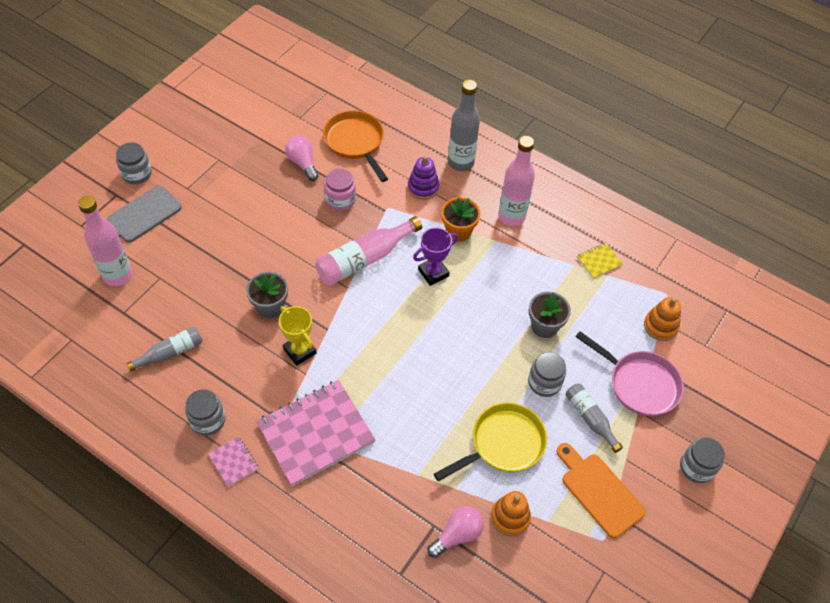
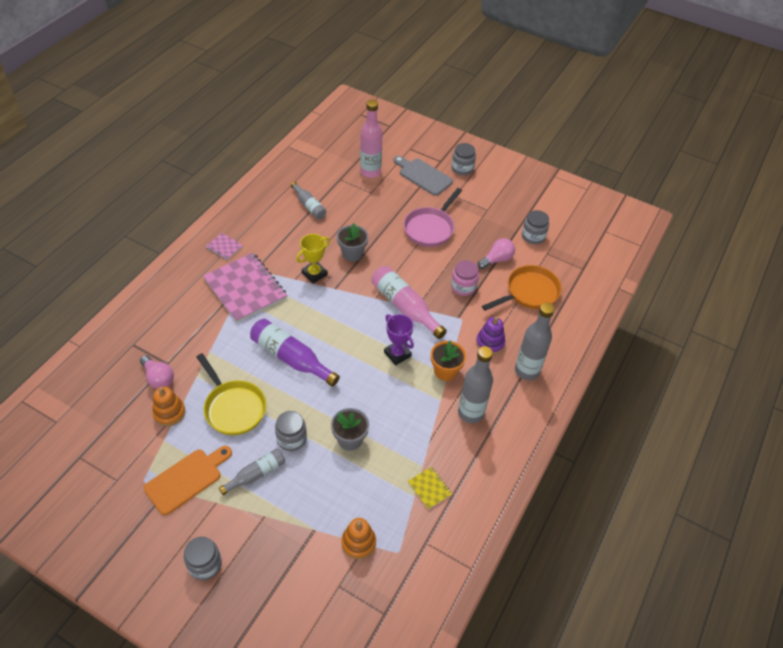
camera: 85 degrees right, 5 degrees down
grey jar [185,389,225,436] -> grey jar moved to [522,210,549,244]
pink notebook [208,437,258,487] -> pink notebook turned 75 degrees clockwise [205,233,243,260]
pink bottle [498,136,535,226] -> grey bottle [458,346,493,423]
pink pan [575,331,684,416] -> pink pan moved to [404,188,462,247]
none -> purple bottle [250,319,340,387]

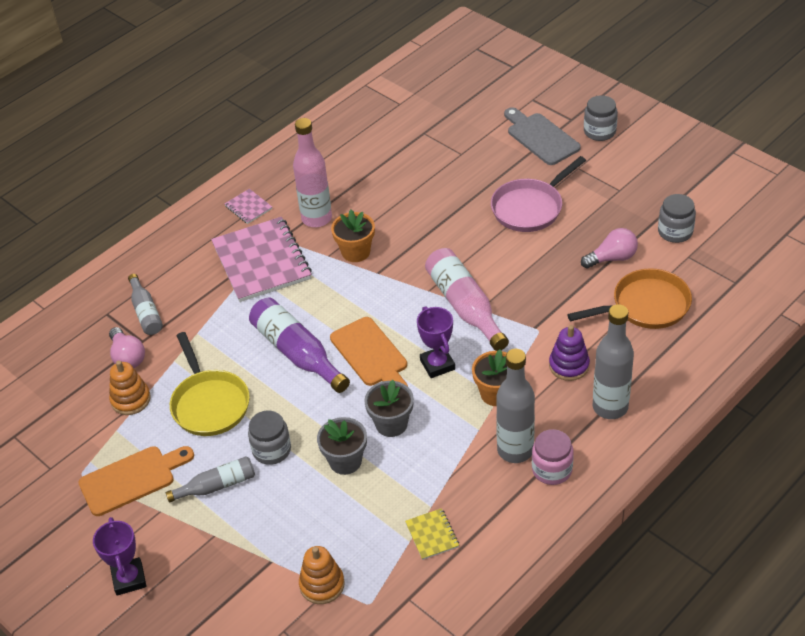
camera: 20 degrees right, 5 degrees down
grey jar [184,537,222,580] -> purple trophy [93,517,147,596]
grey bottle [291,182,326,219] -> grey bottle moved to [128,274,163,335]
yellow trophy [296,234,330,284] -> orange flower pot [331,210,375,262]
grey flower pot [337,223,368,261] -> grey flower pot moved to [364,380,414,437]
pink bottle [360,100,383,178] -> pink bottle moved to [293,118,332,227]
pink jar [451,260,479,296] -> pink jar moved to [532,429,574,485]
none -> orange cutting board [330,317,408,386]

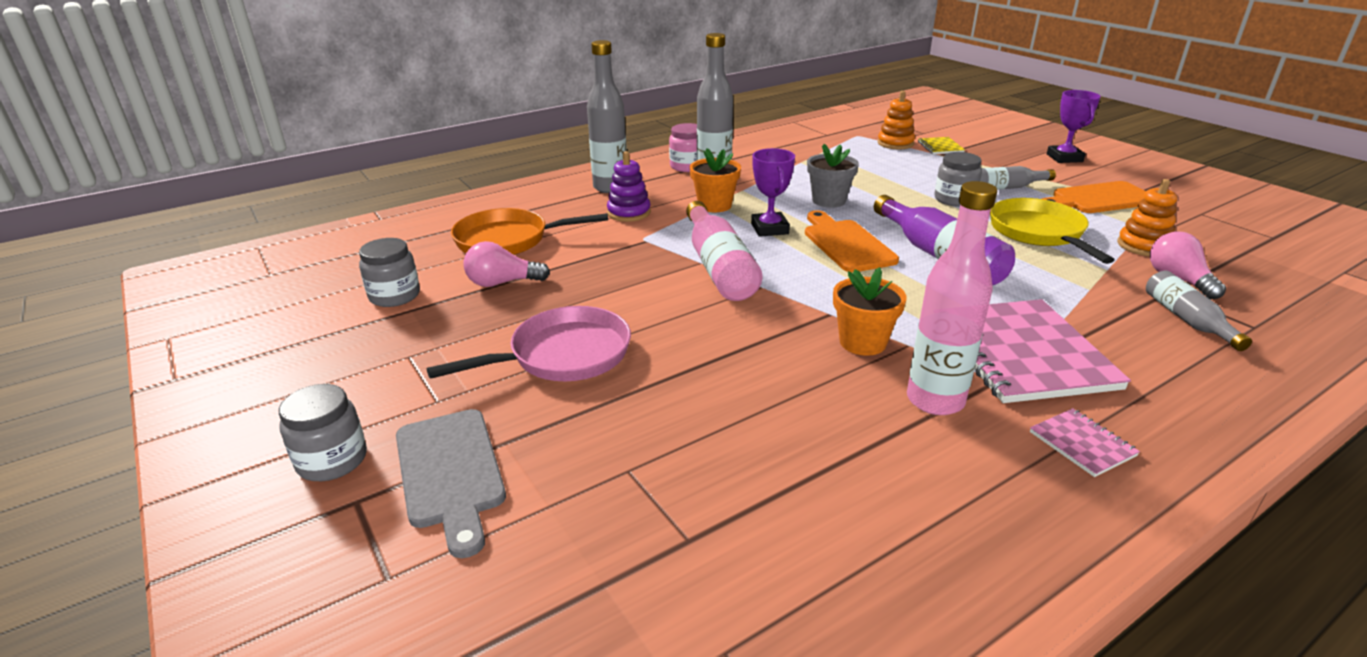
camera: 170 degrees left, 15 degrees down
grey flower pot [317,417,367,475] -> none
yellow notebook [405,508,459,560] -> yellow notebook moved to [918,137,965,154]

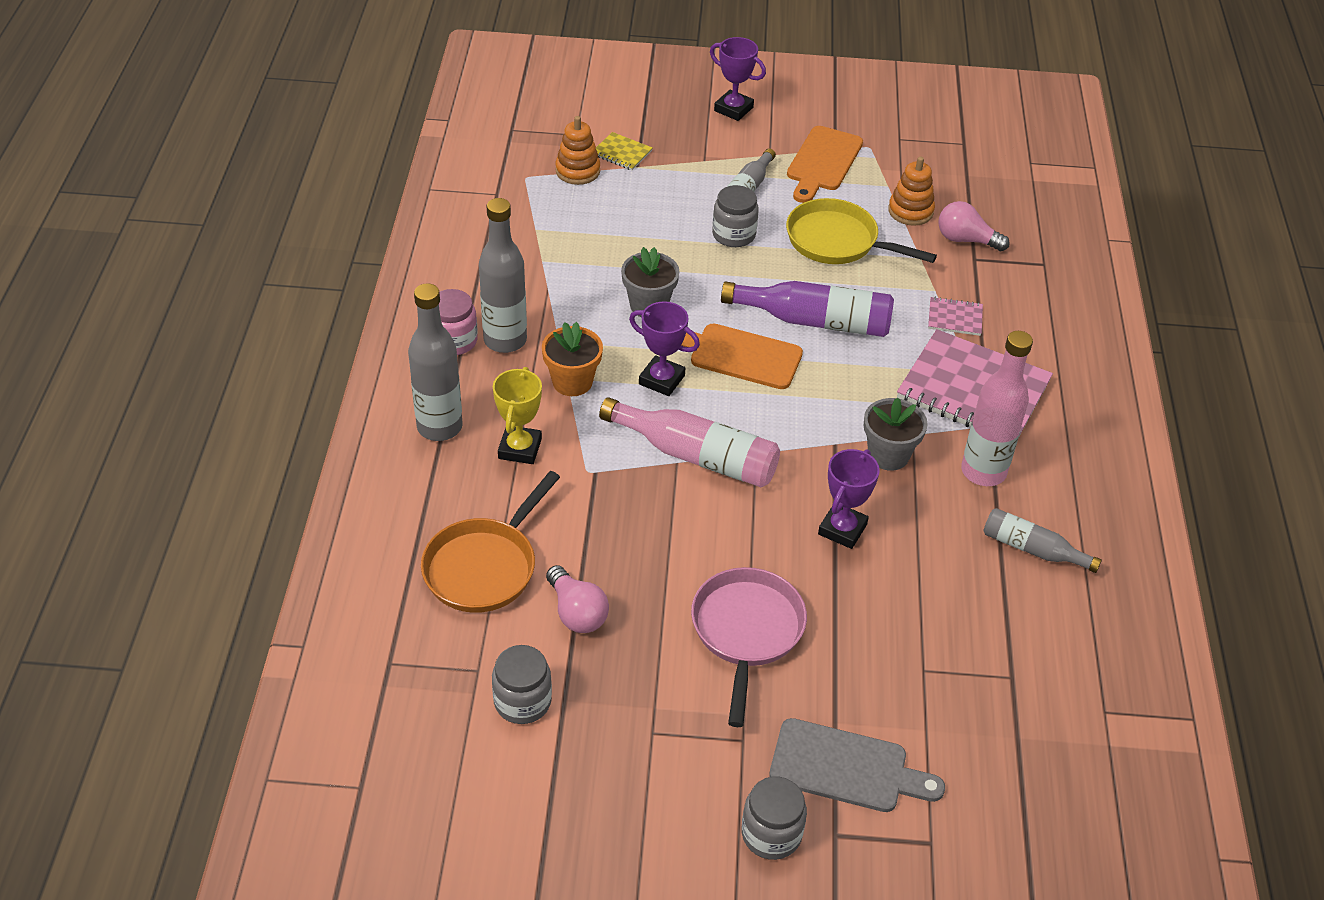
camera: 55 degrees left, 15 degrees up
pink light bulb [464,241,550,287] -> pink light bulb turned 60 degrees counterclockwise [546,565,609,633]
purple stacking toy [607,151,651,222] -> yellow trophy [493,367,542,464]
orange flower pot [833,267,906,356] -> grey flower pot [864,397,928,471]
pink notebook [1030,408,1140,477] -> pink notebook moved to [928,297,983,336]
grey bottle [1146,270,1252,351] -> grey bottle moved to [984,508,1102,573]
none -> purple trophy [818,449,880,549]

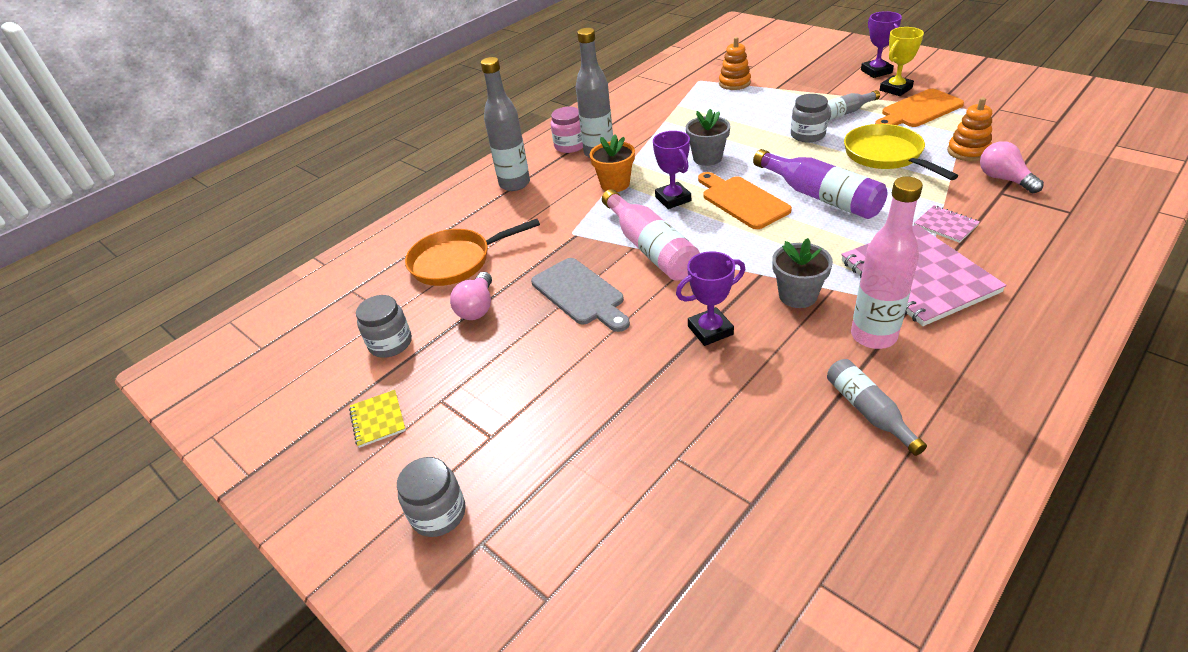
camera: 45 degrees right, 5 degrees down
yellow trophy [493,367,542,464] -> yellow trophy moved to [880,27,924,96]
yellow notebook [596,132,652,170] -> yellow notebook moved to [349,390,406,448]
pink pan [691,567,807,727] -> none
grey cutting board [769,718,945,812] -> grey cutting board moved to [531,258,630,332]

